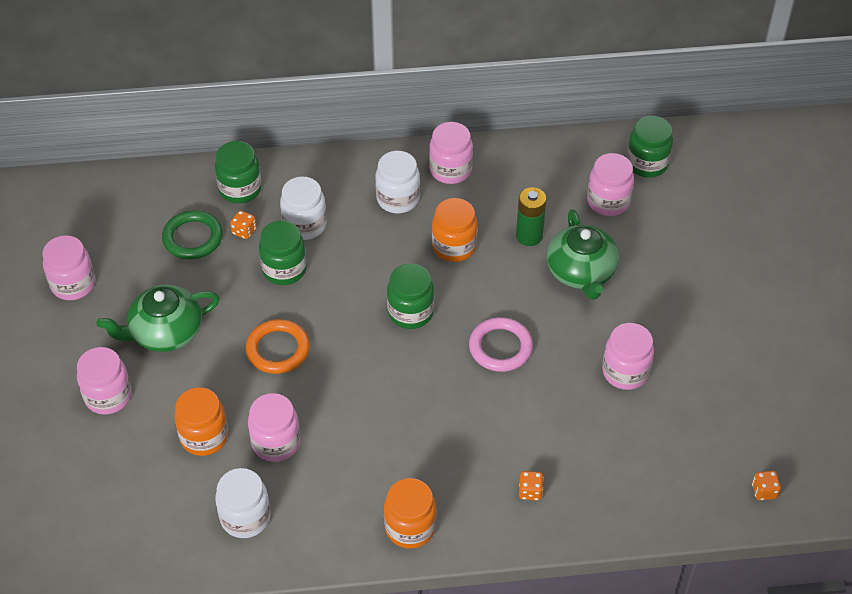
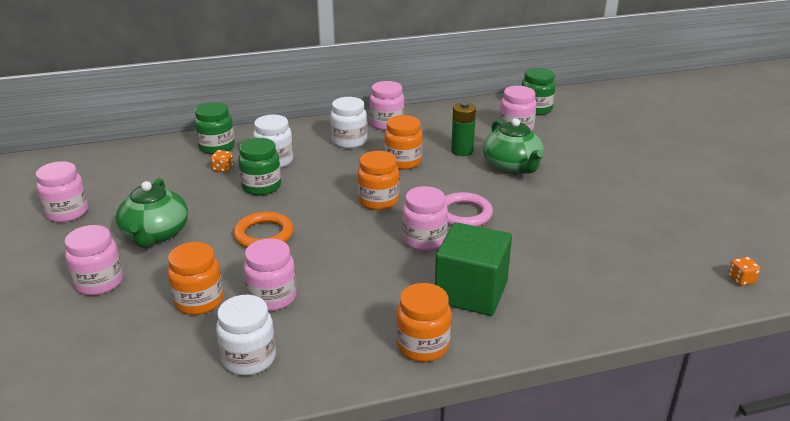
camera: 10 degrees left, 20 degrees down
green teapot [97,285,220,352] -> green teapot turned 60 degrees counterclockwise [116,178,188,248]
green ring [162,210,223,259] -> none
green jar [387,263,434,329] -> orange jar [357,151,399,210]
orange dice [519,471,544,501] -> none
pink jar [602,323,654,390] -> pink jar moved to [402,186,448,251]
none -> green cube [435,222,512,316]

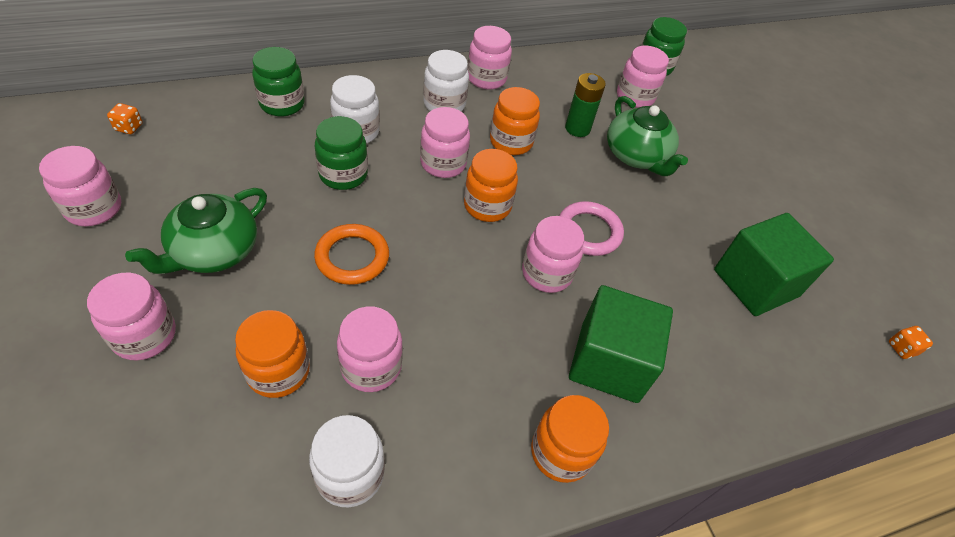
camera: 10 degrees left, 20 degrees up
green teapot [116,178,188,248] -> green teapot turned 45 degrees clockwise [125,188,267,274]
orange dice [210,150,233,173] -> orange dice moved to [107,103,143,134]
none -> pink jar [420,107,470,178]
none -> green cube [714,213,834,316]

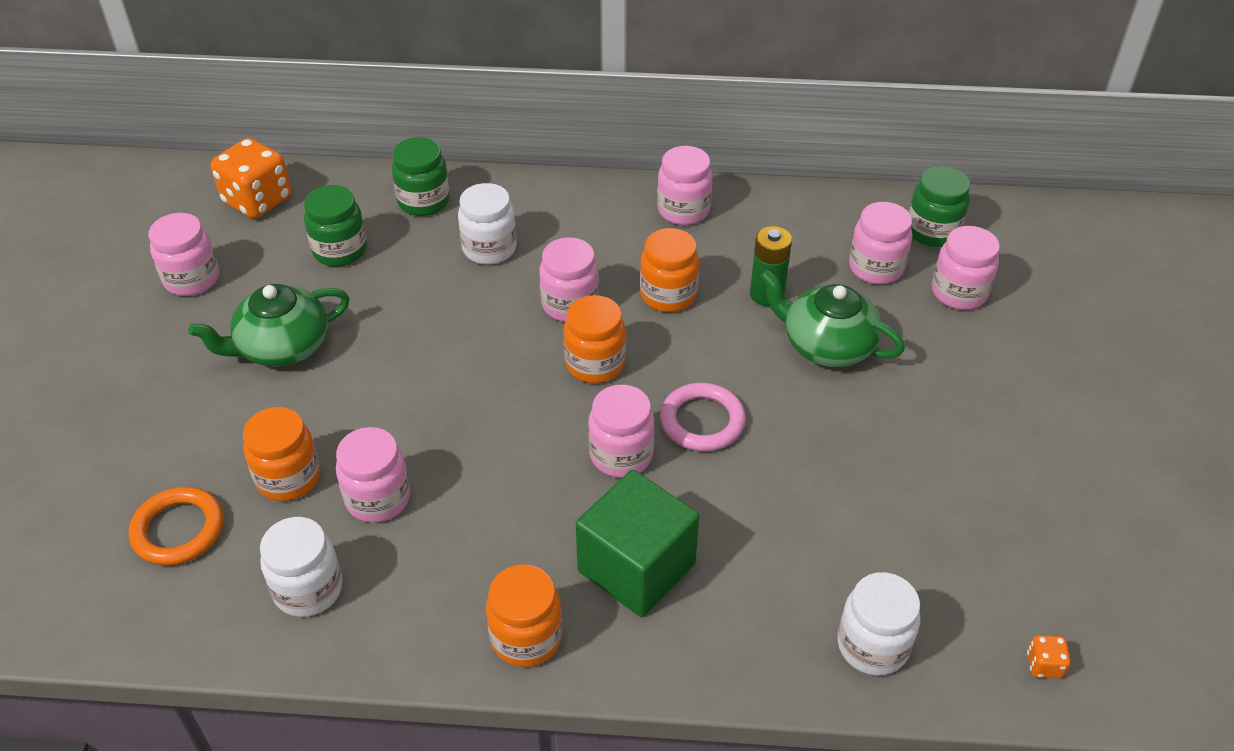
camera: 30 degrees right, 5 degrees down
pink jar [87,273,176,361] -> pink jar moved to [932,226,1000,310]
orange dice [107,103,143,134] -> orange dice [211,138,291,219], size x2.30
orange ring [314,224,389,285] -> orange ring moved to [128,486,224,566]
green jar [315,116,368,190] -> green jar moved to [304,185,367,267]
white jar [423,50,469,112] -> white jar moved to [837,572,920,676]
green teapot [607,96,688,176] -> green teapot turned 120 degrees clockwise [760,269,905,367]
green cube [714,213,834,316] -> none

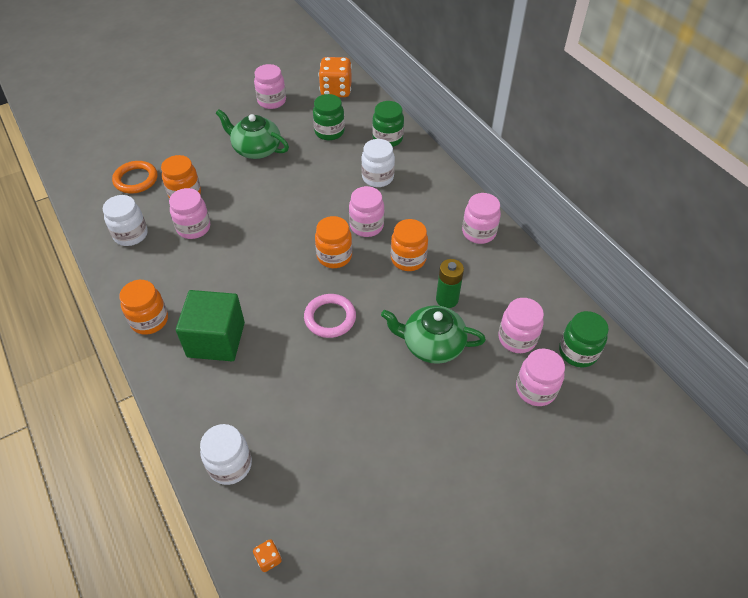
camera: 55 degrees right, 5 degrees up
pink jar [588,385,655,478] -> none
green teapot [760,269,905,367] -> green teapot turned 75 degrees counterclockwise [381,305,486,364]

